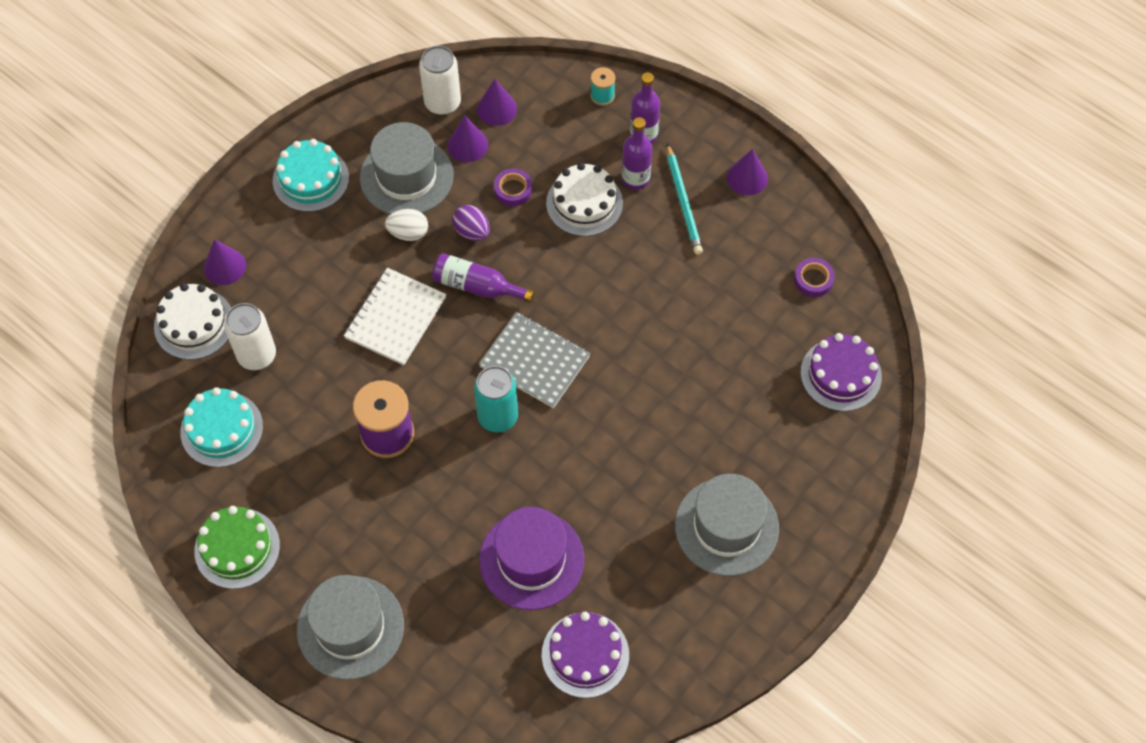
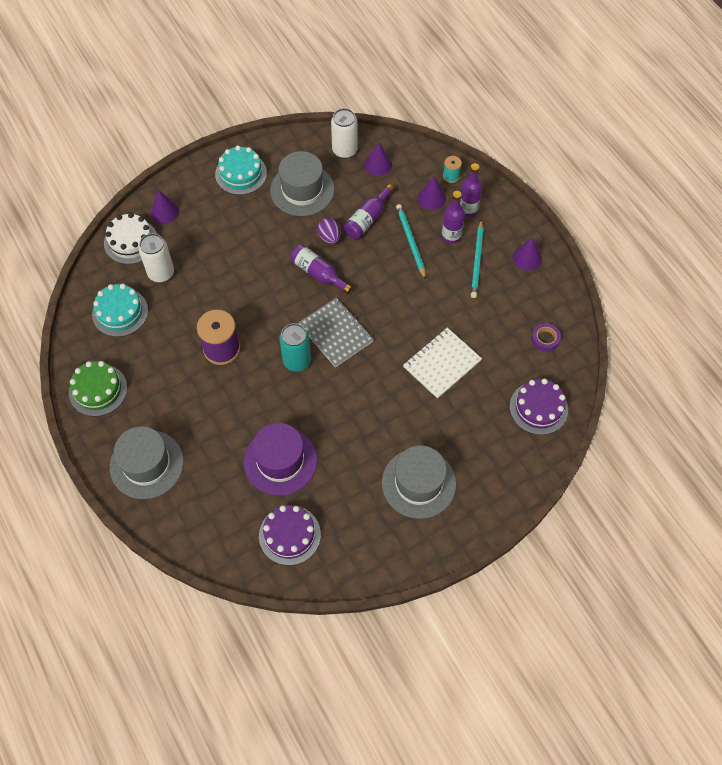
camera: 20 degrees right, 0 degrees up
white notebook [344,268,446,365] -> white notebook moved to [403,328,482,399]
white egg [385,209,428,241] -> none
purple cone [447,116,488,162] -> purple cone moved to [418,176,446,210]
purple tape [494,168,532,206] -> purple bottle [344,184,394,239]
white cake [546,163,623,236] -> turquoise pencil [396,204,426,280]

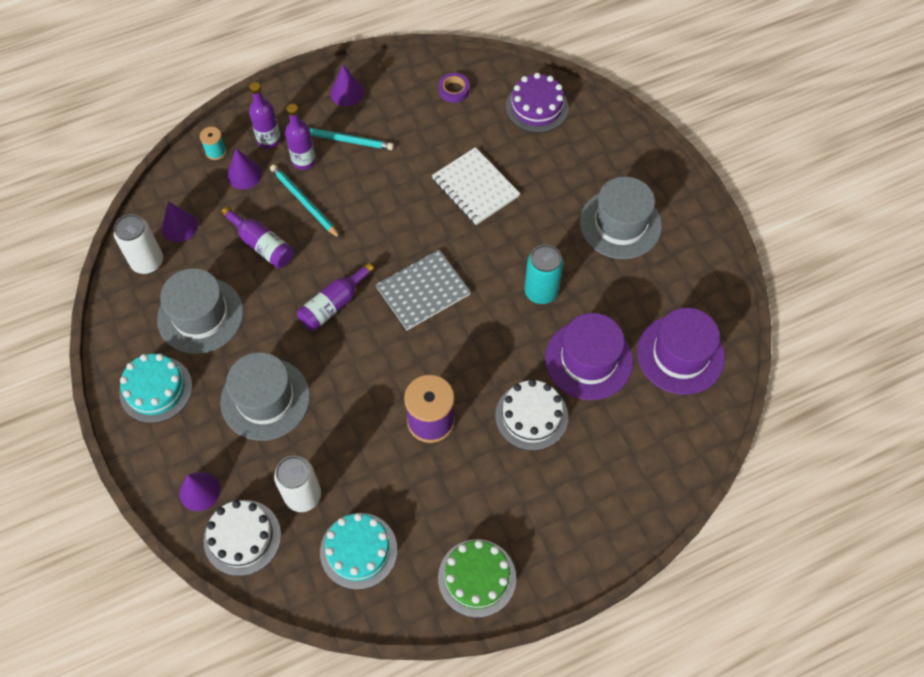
camera: 85 degrees left, 0 degrees up
grey hat [110,426,184,499] -> grey hat moved to [220,352,310,441]
purple cake [259,505,321,565] -> purple hat [637,308,725,395]
turquoise can [279,323,311,372] -> turquoise can moved to [524,244,563,304]
purple egg [317,218,341,244] -> none
turquoise pencil [396,204,426,280] -> turquoise pencil turned 60 degrees clockwise [270,164,341,239]
none -> white cake [495,379,568,451]

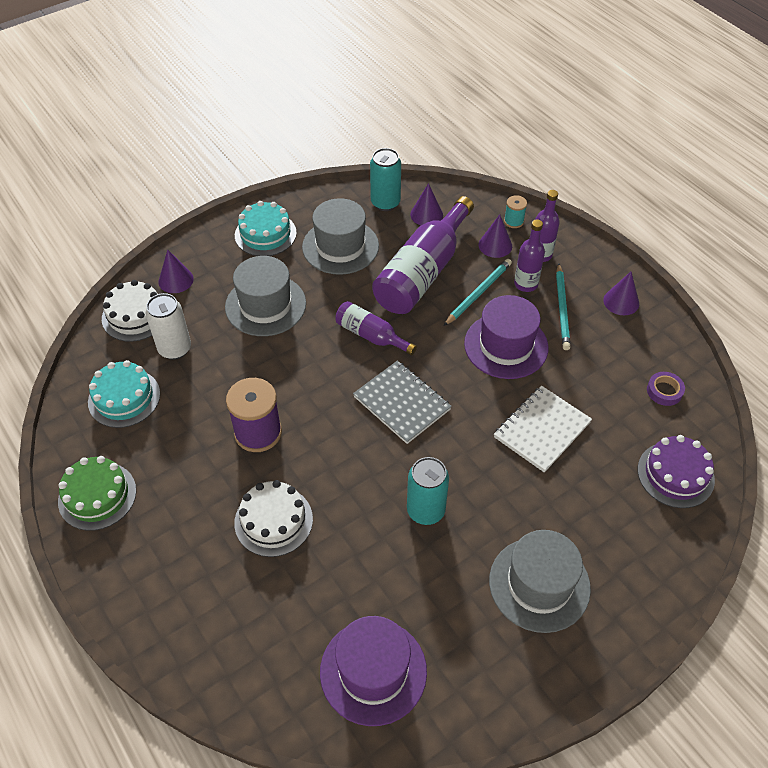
camera: 80 degrees right, 10 degrees down
white can [114,214,163,274] -> turquoise can [370,148,401,211]
purple bottle [221,207,294,268] -> purple bottle [372,196,474,314], size x1.87
purple hat [545,313,633,400] -> purple hat moved to [464,295,549,379]

